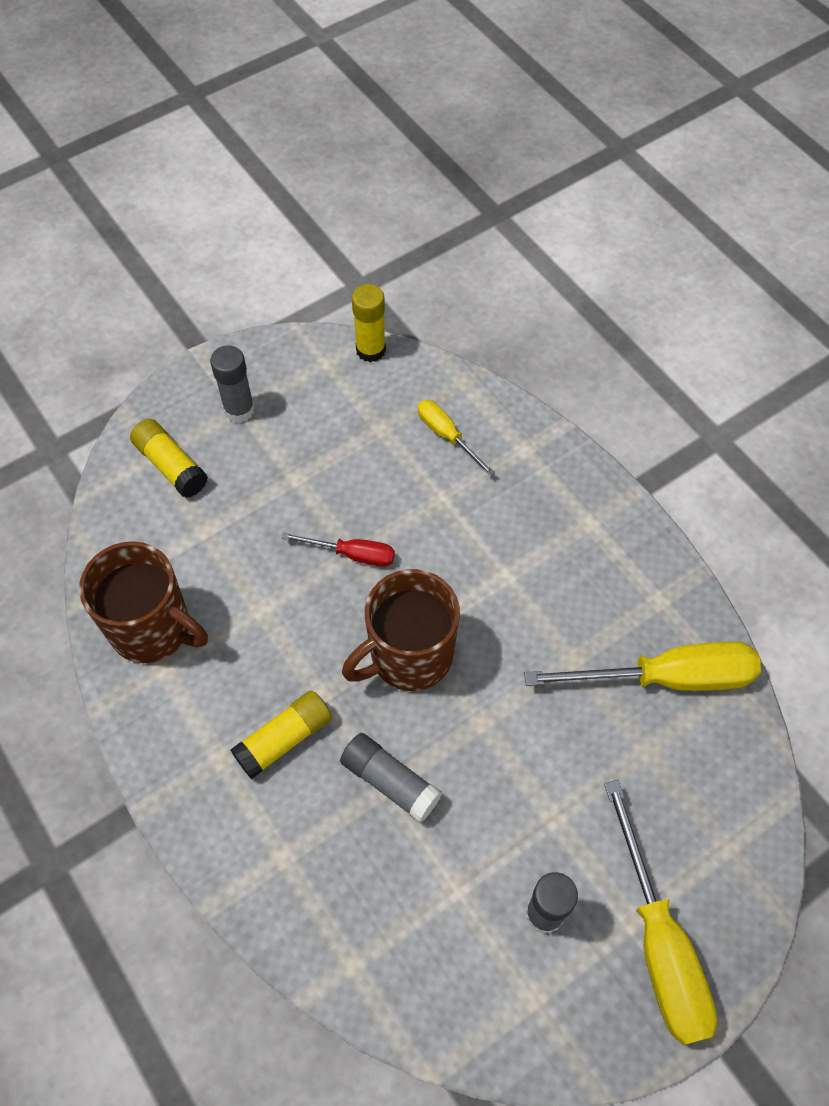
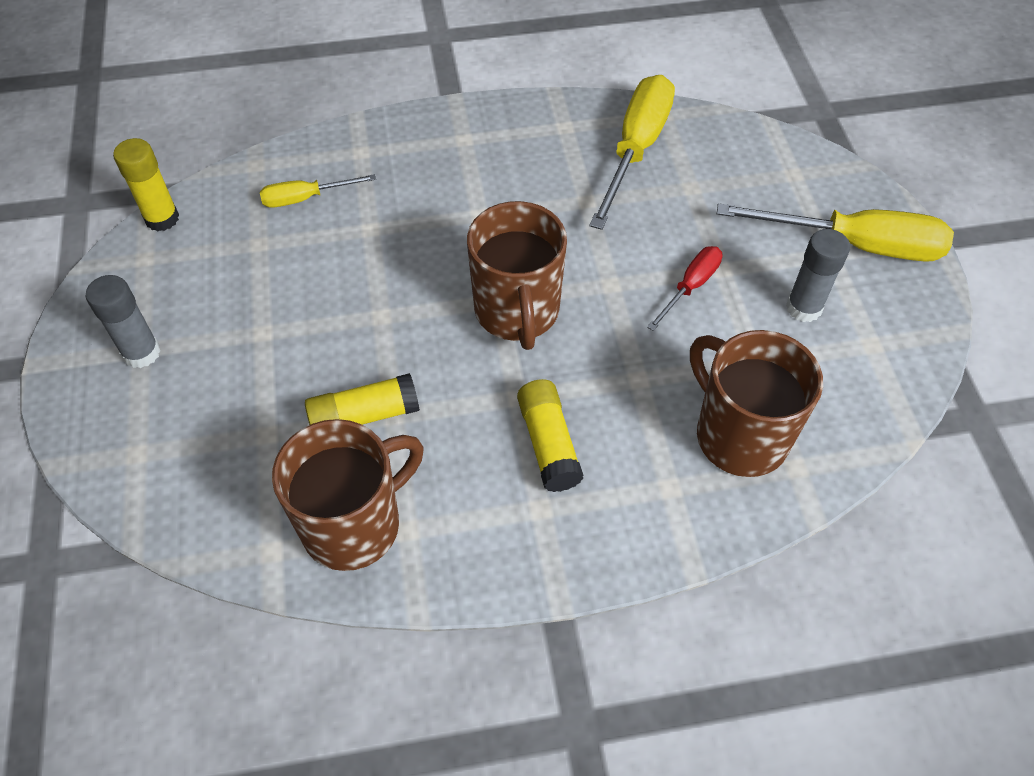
camera: 65 degrees left, 5 degrees down
yellow glue stick [130,419,208,498] -> yellow glue stick moved to [305,373,420,425]
red screwdriver [281,532,395,567] -> red screwdriver moved to [647,246,723,331]
grey glue stick [340,733,442,823] -> none
none -> brown mug [690,330,823,477]

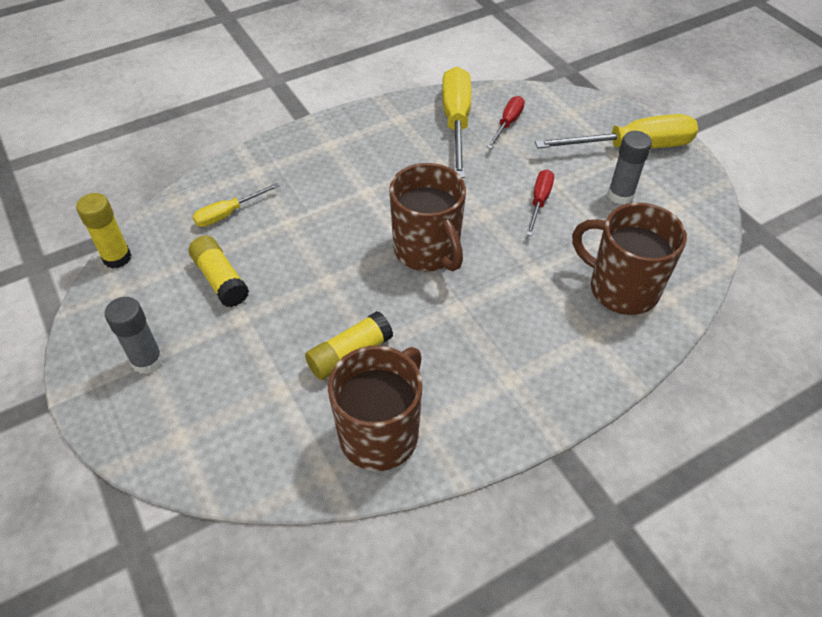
camera: 20 degrees left, 5 degrees down
yellow glue stick [517,379,583,492] -> yellow glue stick moved to [189,236,249,307]
none -> red screwdriver [487,96,525,149]

